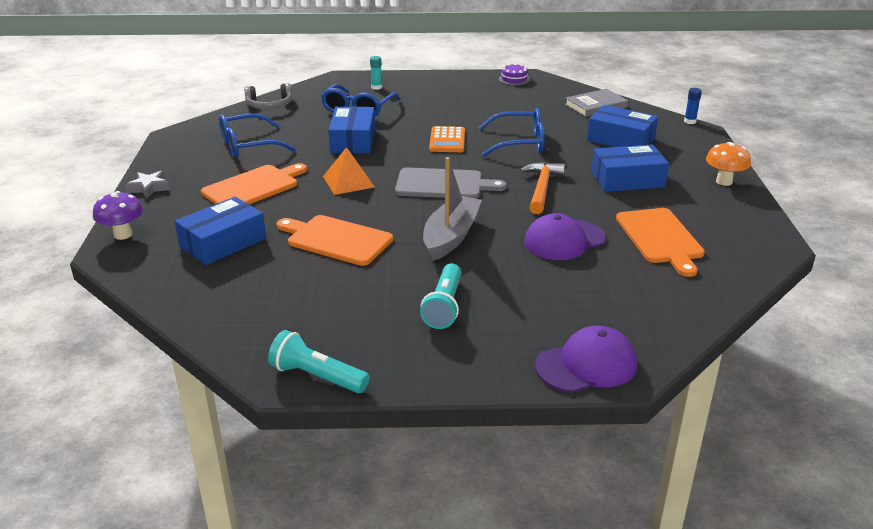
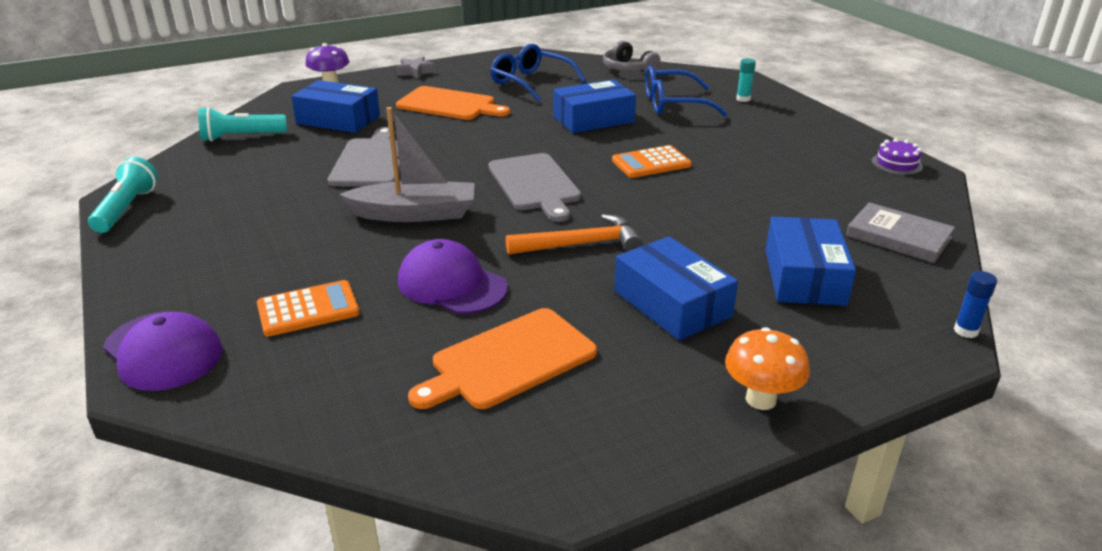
camera: 65 degrees right, 0 degrees up
orange cutting board [277,215,393,266] -> grey cutting board [328,127,400,187]
orange pyramid [323,147,375,195] -> none
turquoise flashlight [420,264,461,329] -> turquoise flashlight moved to [198,107,287,142]
blue glasses [479,108,545,157] -> none
none -> orange calculator [257,280,360,336]

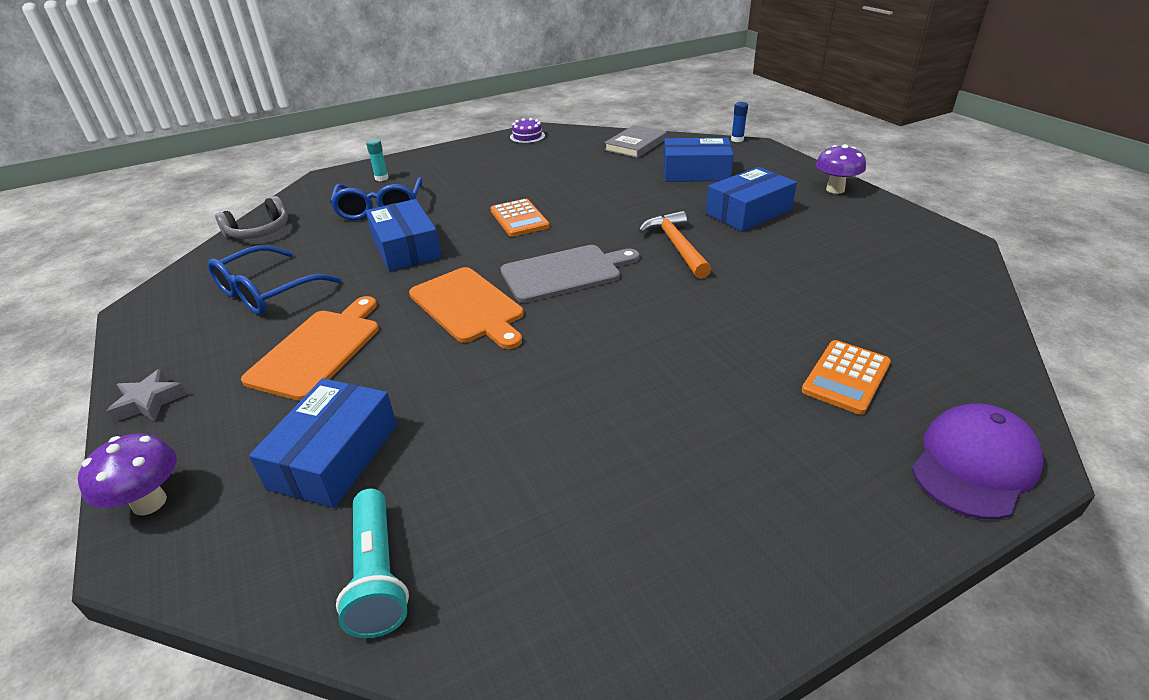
camera: 90 degrees left, 5 degrees up
turquoise flashlight [88,157,158,233] -> none
orange calculator [257,280,360,336] -> orange calculator turned 120 degrees counterclockwise [801,340,891,415]
grey cutting board [328,127,400,187] -> none
grey boat [340,107,475,222] -> none
purple cap [398,239,508,314] -> none
orange cutting board [408,308,597,409] -> orange cutting board moved to [409,267,524,349]
orange mushroom [725,327,810,410] -> purple mushroom [816,144,866,194]

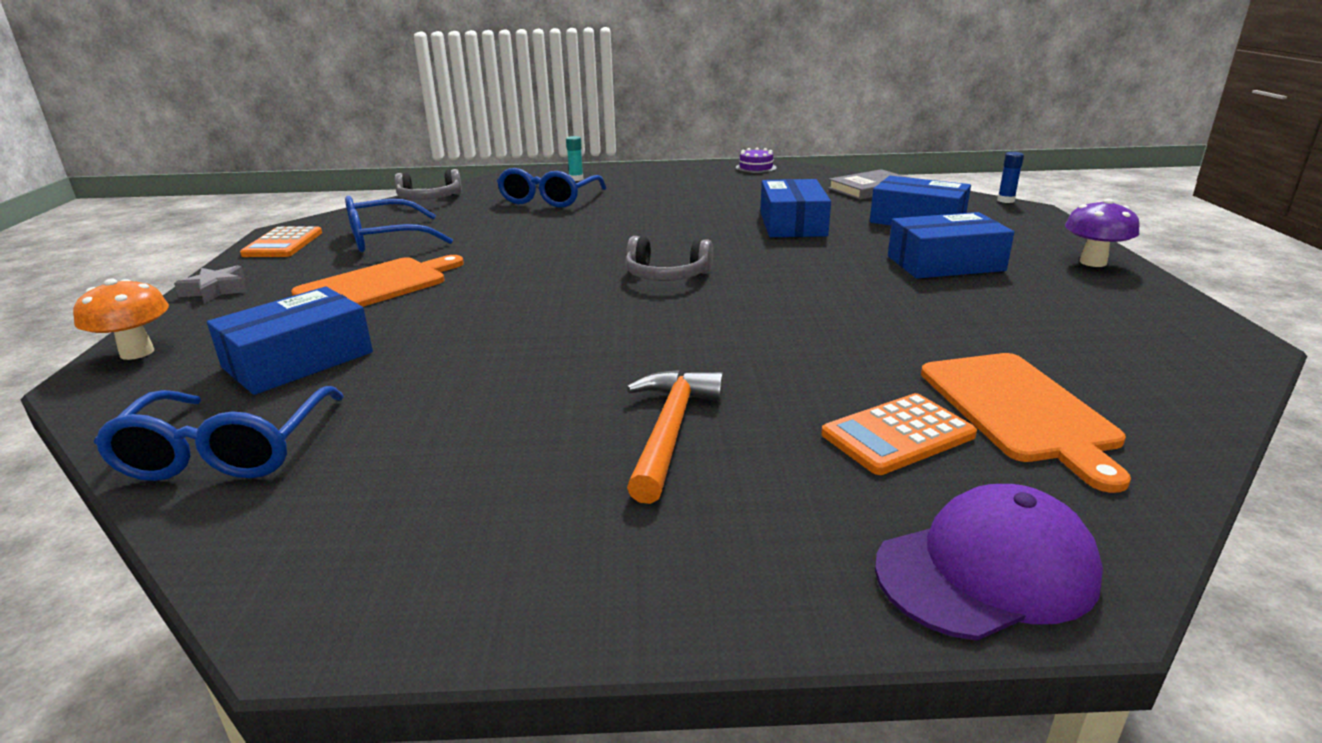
camera: 25 degrees right, 10 degrees down
purple mushroom [78,434,176,516] -> orange mushroom [73,278,169,360]
turquoise flashlight [336,489,409,638] -> blue glasses [94,386,344,481]
blue box [366,199,442,271] -> blue box moved to [760,179,831,237]
orange cutting board [409,267,524,349] -> orange cutting board moved to [921,353,1131,493]
orange calculator [490,199,550,237] -> orange calculator moved to [240,226,322,257]
grey cutting board [500,245,640,303] -> grey headphones [625,236,713,281]
orange hammer [639,211,712,279] -> orange hammer moved to [627,370,724,504]

